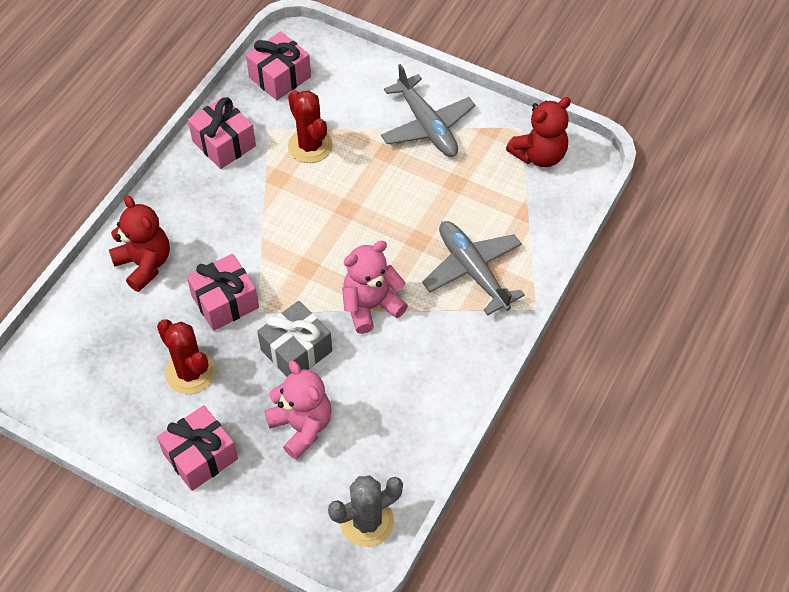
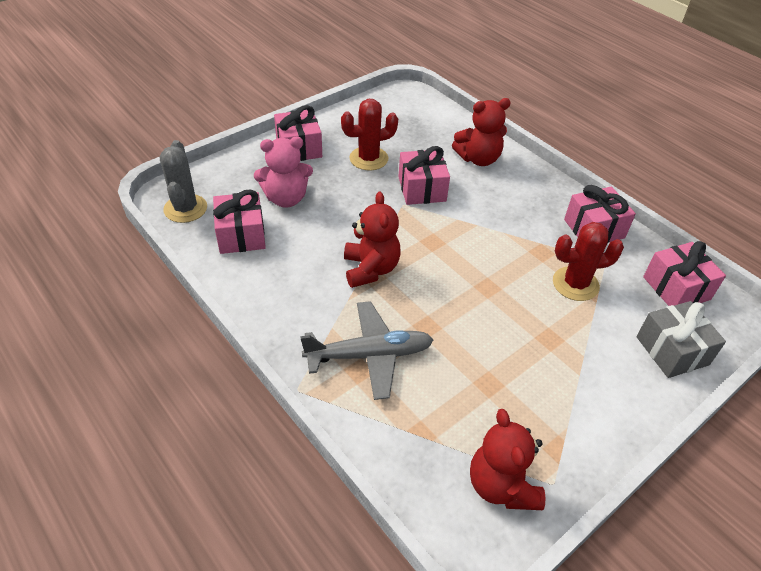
camera: 110 degrees right, 10 degrees down
grey gift [257,301,332,377] -> grey gift moved to [637,301,726,378]
pink teddy bear [342,241,408,334] -> red teddy bear [344,192,401,288]
grey plane [381,64,475,157] -> none
none -> pink gift [213,189,266,254]

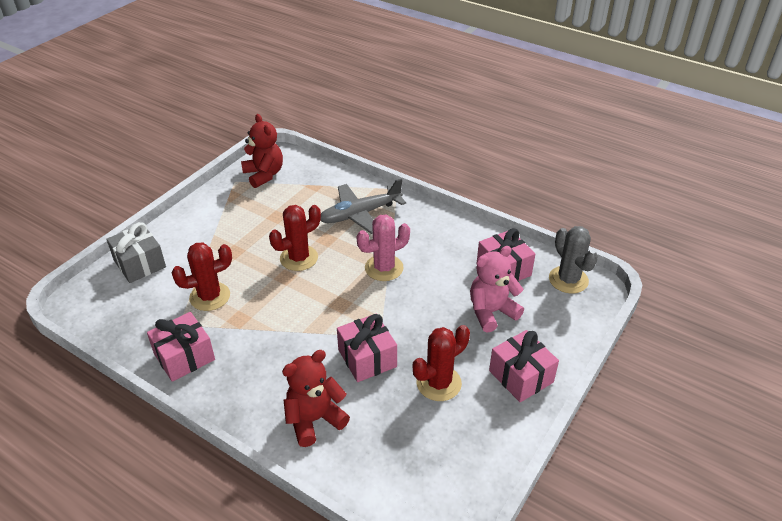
camera: 165 degrees right, 5 degrees down
red teddy bear [344,192,401,288] -> pink cactus [357,215,410,281]
pink gift [643,241,726,306] -> none
none -> red cactus [269,205,321,271]

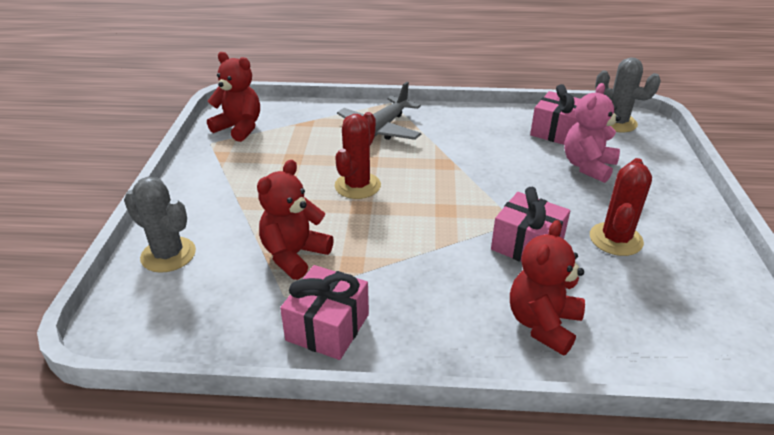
camera: 30 degrees left, 5 degrees down
grey gift [106,222,166,283] -> grey cactus [124,177,196,273]
red cactus [172,242,232,311] -> red teddy bear [257,160,334,280]
pink cactus [357,215,410,281] -> none
pink gift [489,330,559,402] -> none

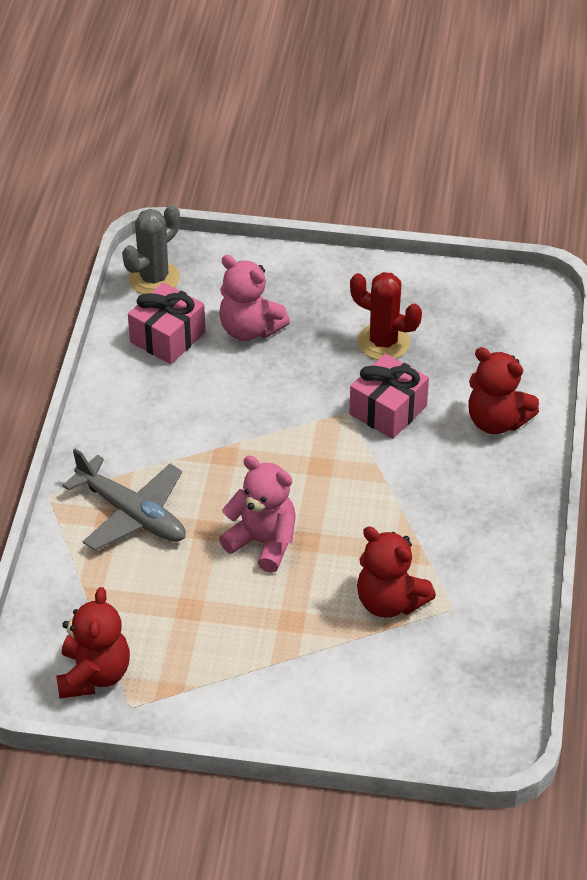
camera: 85 degrees left, 10 degrees up
grey cactus [124,177,196,273] -> none
red teddy bear [207,52,260,142] -> red teddy bear turned 150 degrees clockwise [56,587,130,698]
pink gift [280,265,369,360] -> none
red cactus [335,112,381,199] -> pink teddy bear [219,456,296,573]

